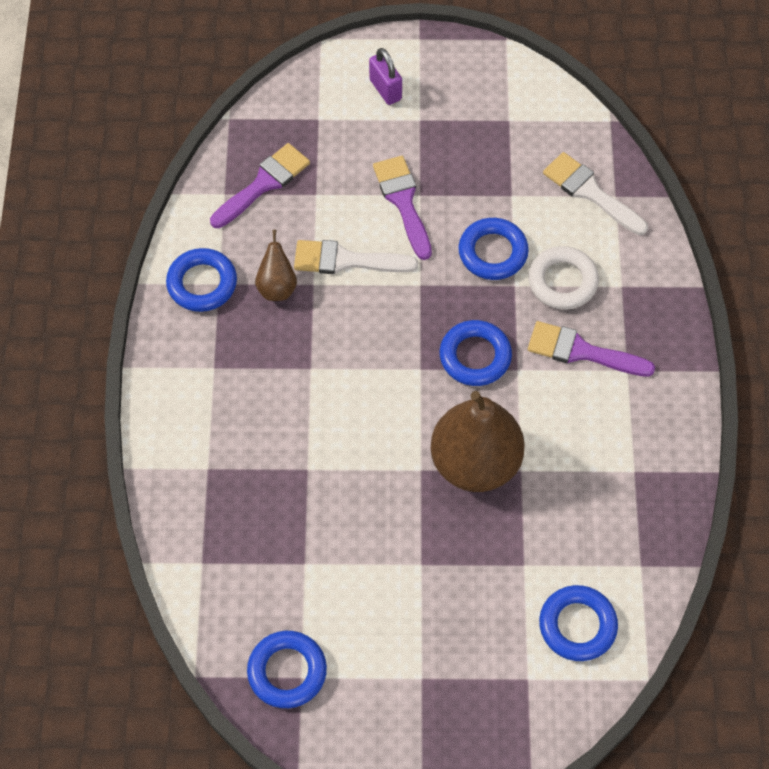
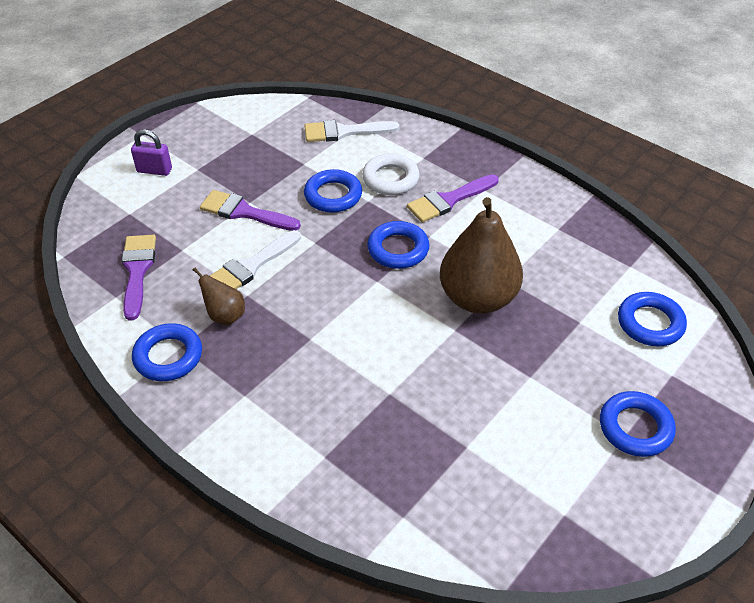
camera: 50 degrees left, 15 degrees down
blue ring [247,631,327,708] -> blue ring moved to [600,391,676,457]

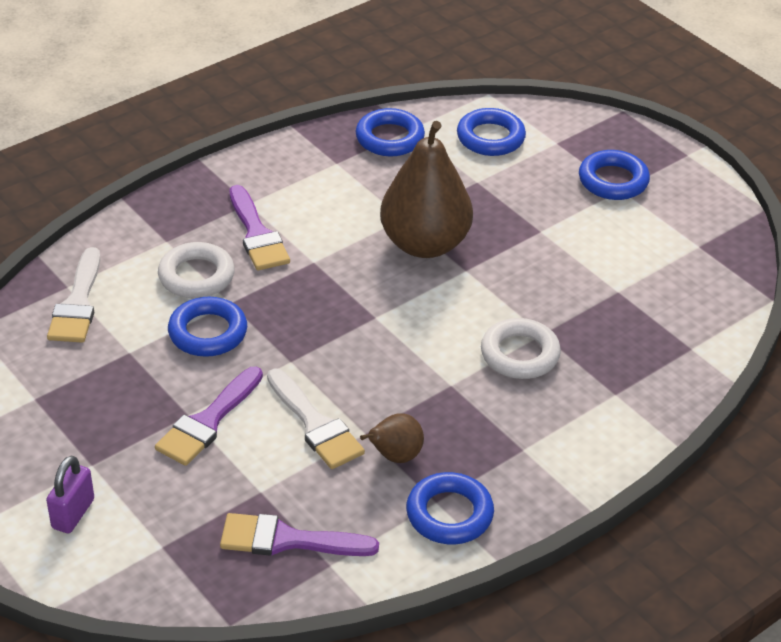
camera: 80 degrees left, 5 degrees down
blue ring [367,221,430,269] -> blue ring moved to [356,108,425,156]
none -> white ring [481,318,561,379]

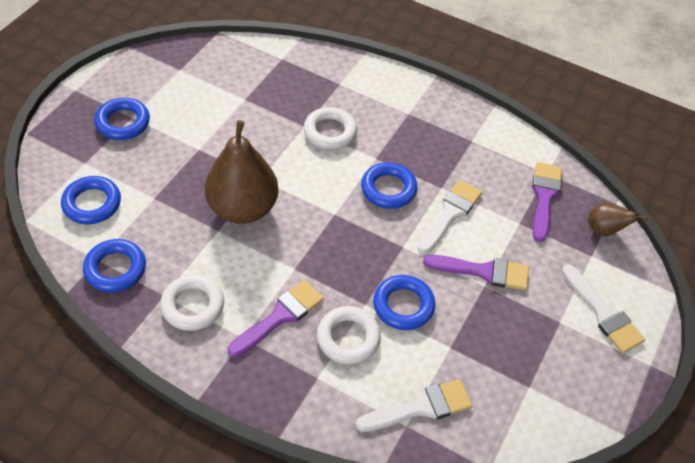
camera: 115 degrees left, 10 degrees up
purple padlock [46,455,94,533] -> white brush [562,264,645,354]
purple brush [220,513,379,556] -> purple brush turned 150 degrees counterclockwise [532,162,562,242]
brown pear [360,413,424,463] -> brown pear moved to [588,203,647,236]
blue ring [406,472,494,544] -> blue ring moved to [361,162,417,209]
none -> white ring [160,275,224,331]

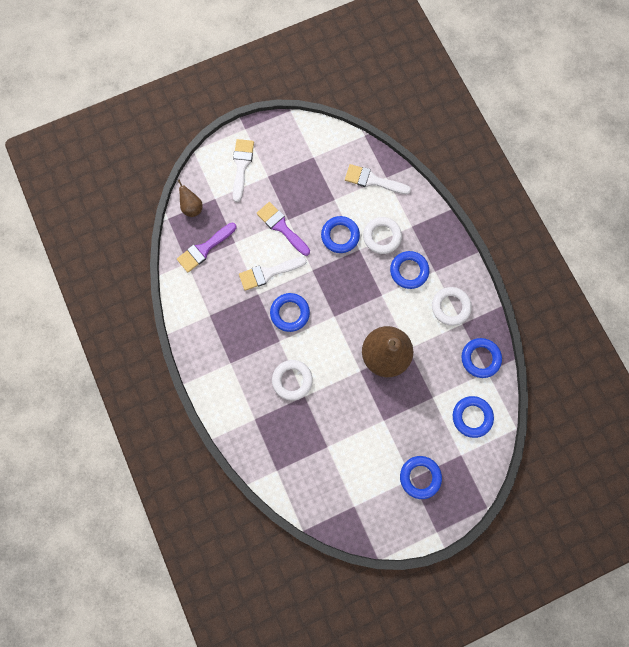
camera: 140 degrees left, 25 degrees up
purple brush [228,280,324,358] -> blue ring [390,251,429,289]

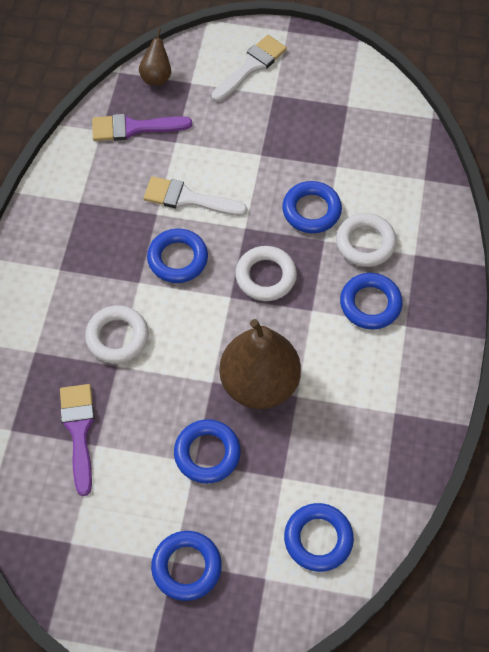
camera: 35 degrees right, 15 degrees down
purple brush [257,202,310,256] -> purple brush moved to [60,384,95,496]
white brush [345,164,411,194] -> none
white ring [432,287,472,326] -> white ring moved to [235,246,297,301]
blue ring [462,338,502,378] -> blue ring moved to [174,419,241,483]

